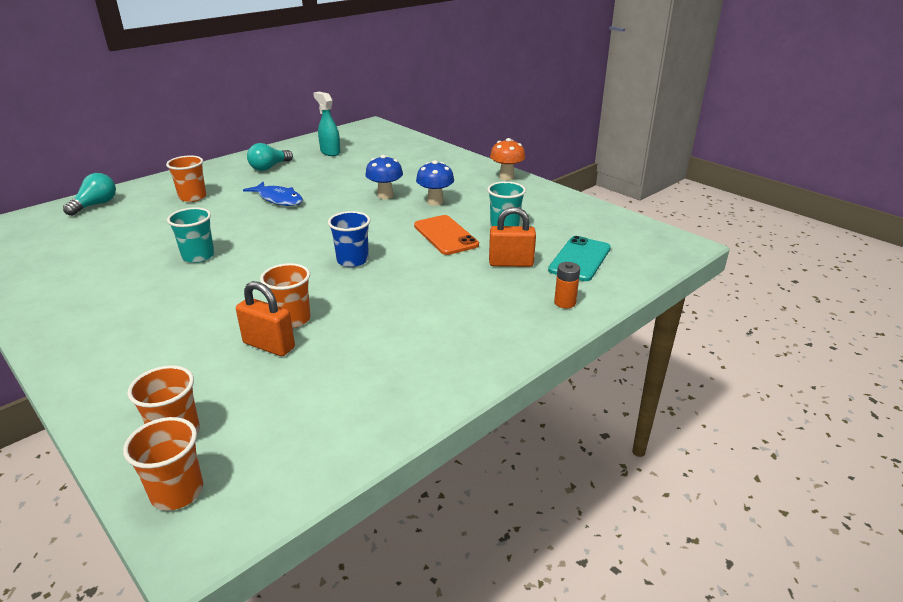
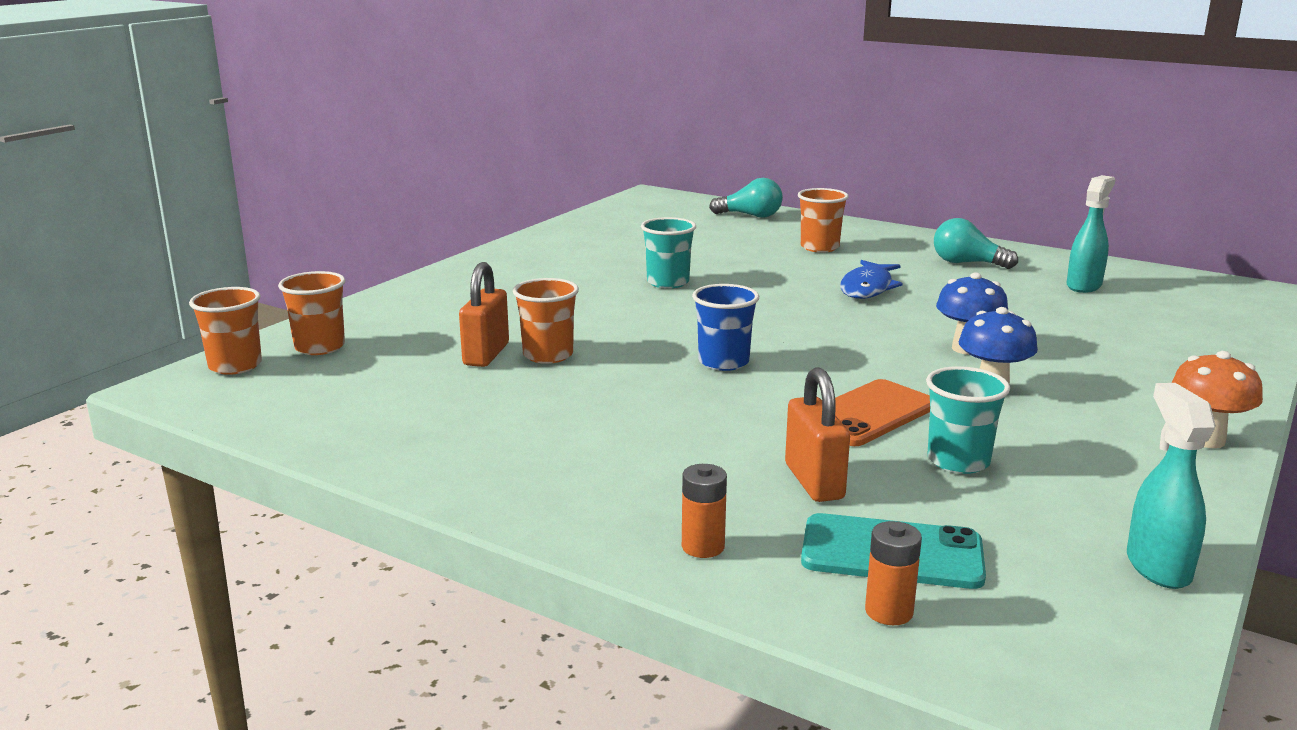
camera: 75 degrees right, 10 degrees down
none -> orange battery [865,521,922,625]
none -> turquoise spray bottle [1127,383,1216,589]

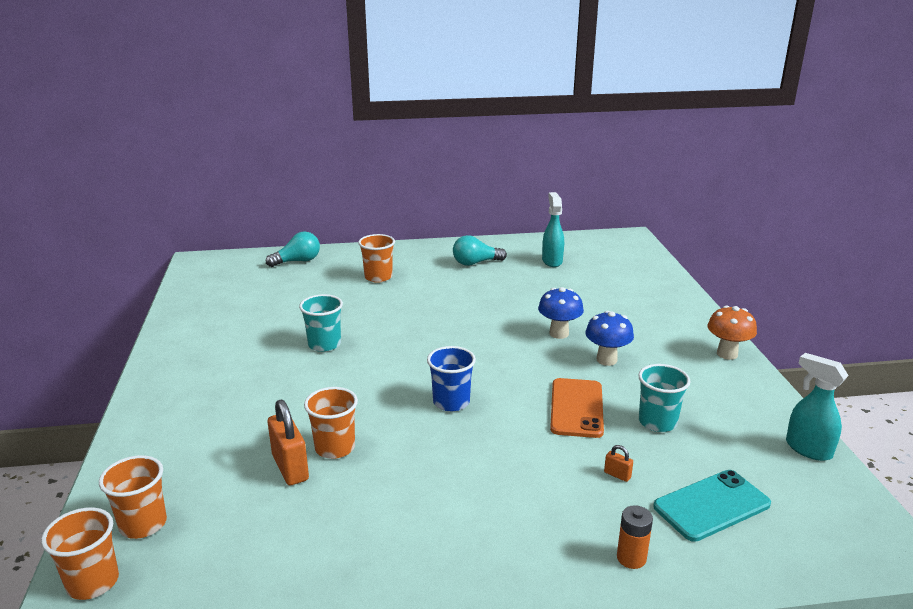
camera: 40 degrees left, 5 degrees up
orange padlock [785,367,850,502] -> orange padlock [604,445,633,482], size x0.46
blue fish [840,260,903,299] -> none
orange battery [865,521,922,625] -> none

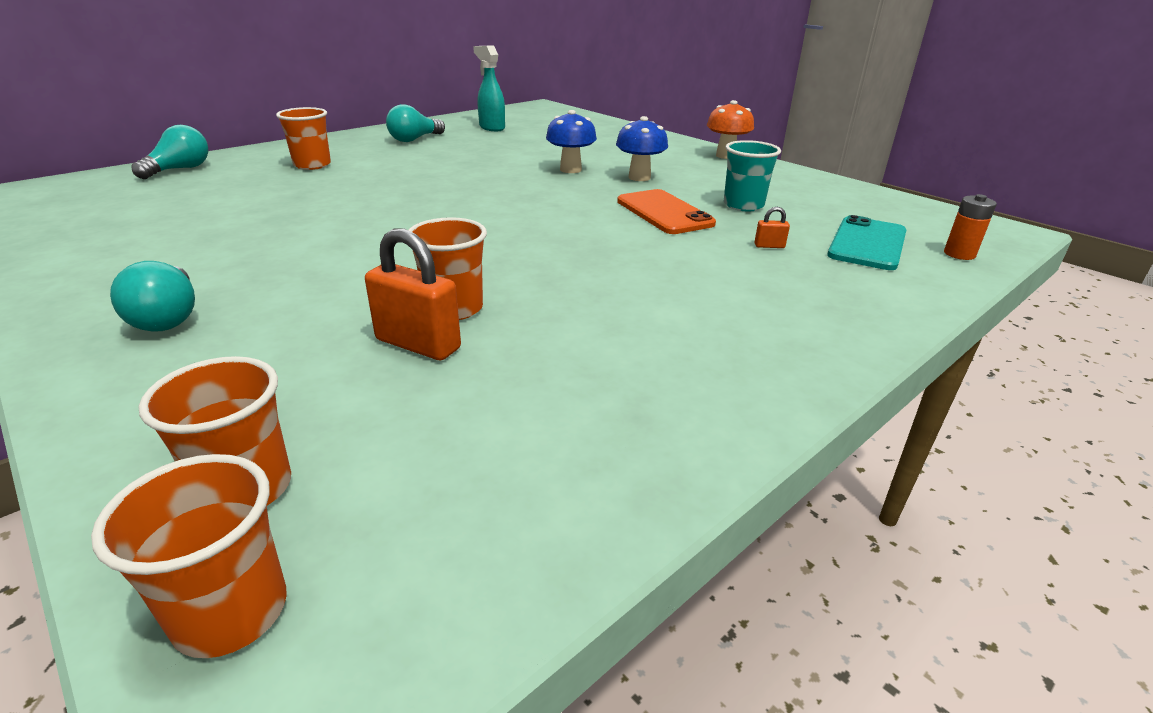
camera: 35 degrees left, 5 degrees up
turquoise cup [299,294,343,352] -> none
blue cup [427,346,476,412] -> none
orange battery [617,505,653,569] -> orange battery moved to [944,194,997,260]
turquoise spray bottle [786,353,849,461] -> none
none -> turquoise light bulb [110,261,195,332]

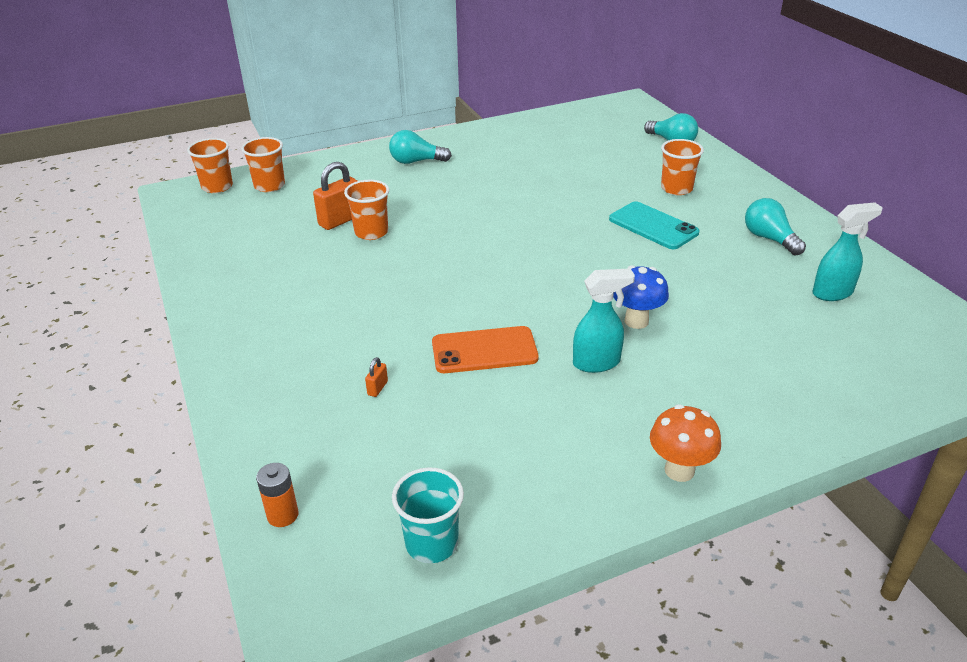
camera: 110 degrees right, 5 degrees up
blue mushroom [616,116,668,181] -> turquoise spray bottle [573,268,635,373]
turquoise cup [724,140,781,211] -> turquoise cup moved to [392,467,464,563]
turquoise phone [827,215,906,270] -> turquoise phone moved to [609,201,699,249]

